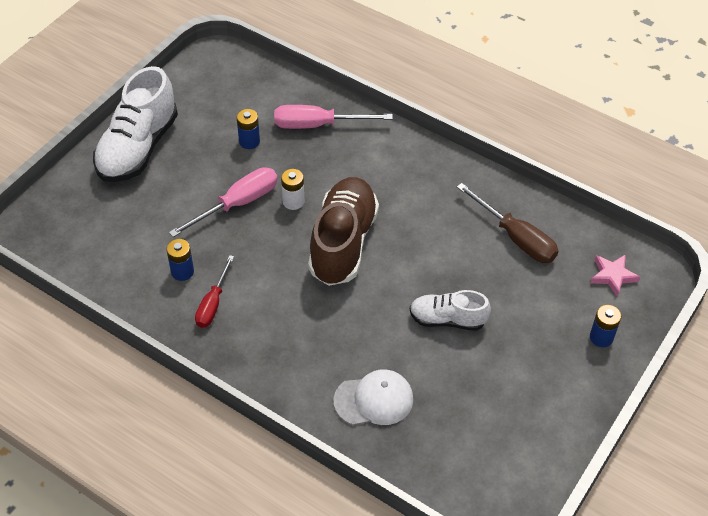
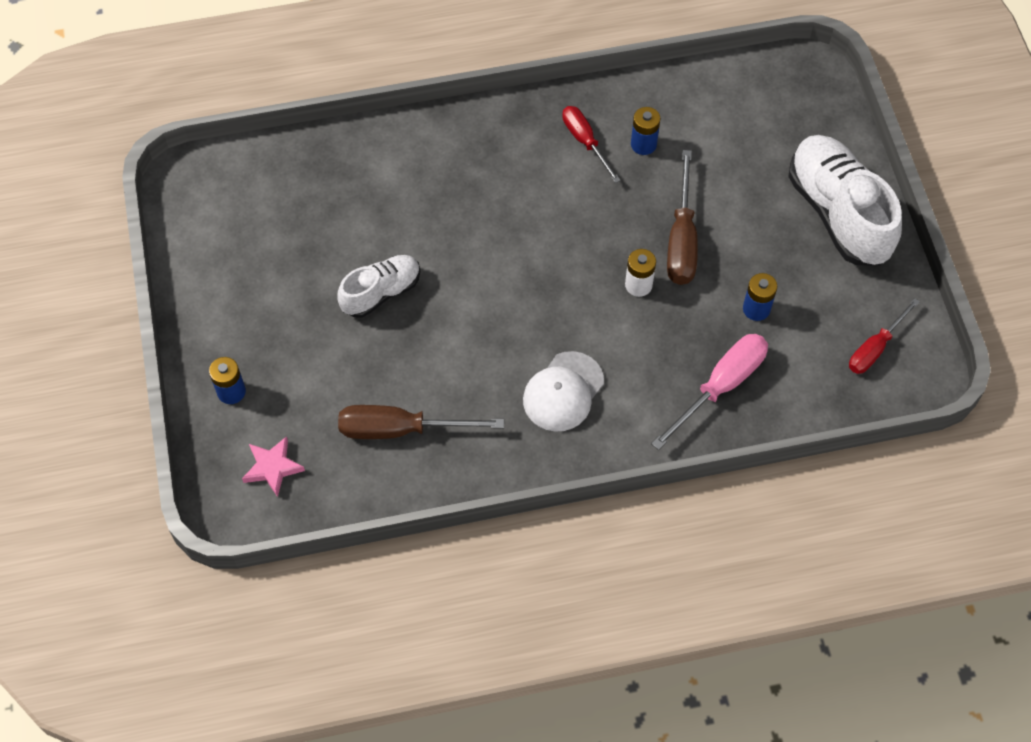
camera: 135 degrees right, 10 degrees up
pink screwdriver [169,167,278,237] -> brown screwdriver [667,150,698,285]
brown shoe [308,177,379,286] -> none
white cap [334,369,413,425] -> white cap moved to [523,351,604,431]
none -> red screwdriver [849,298,920,374]

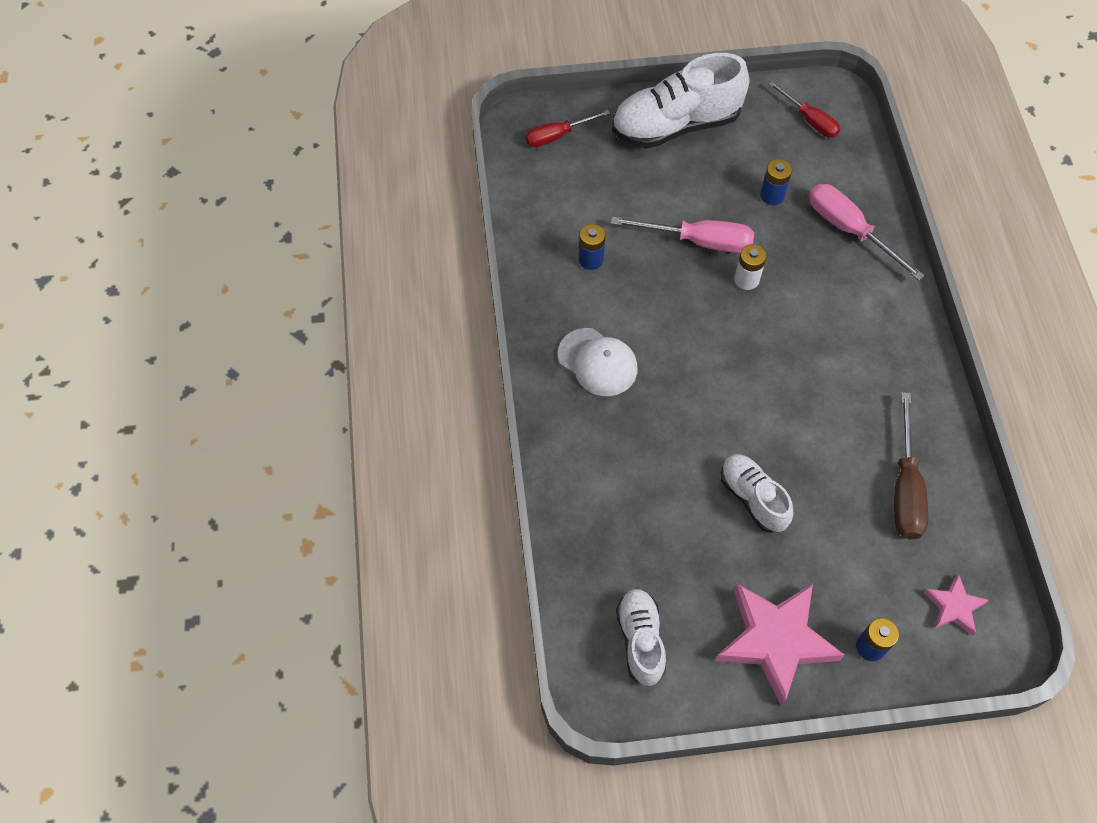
camera: 85 degrees left, 0 degrees up
white cap [523,351,604,431] -> white cap moved to [558,328,637,396]
red screwdriver [562,106,621,183] -> red screwdriver moved to [526,110,610,147]
brown screwdriver [667,150,698,285] -> pink screwdriver [611,216,754,253]
none -> white shoe [616,589,666,686]
none -> pink star [715,583,845,706]

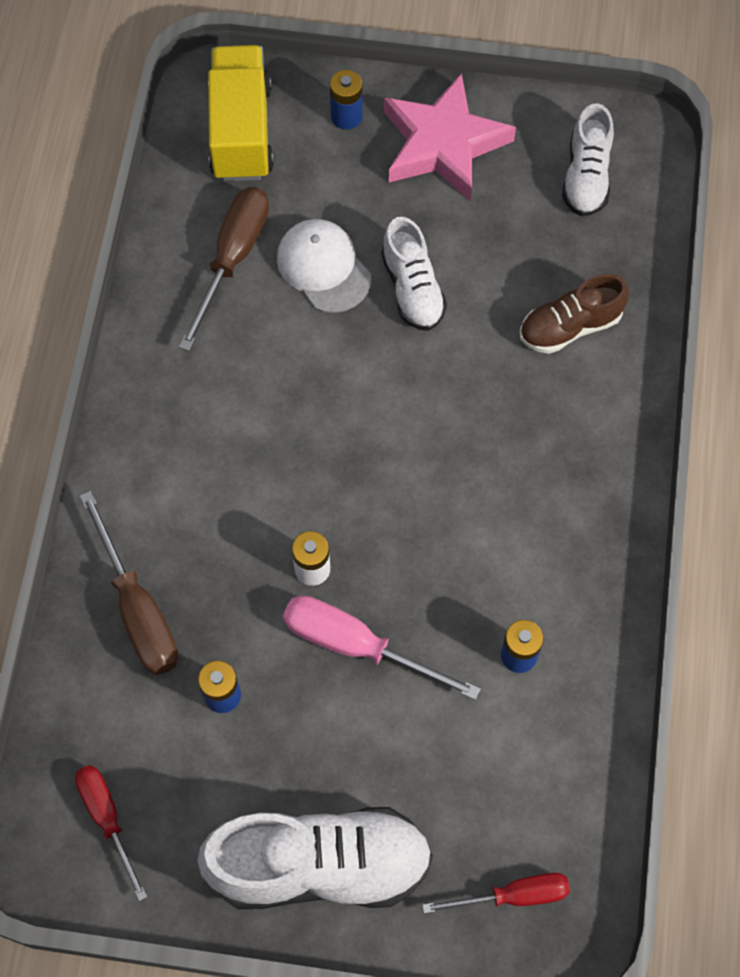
camera: 165 degrees left, 5 degrees up
white cap [558,328,637,396] -> white cap moved to [277,219,371,313]
pink screwdriver [809,184,925,281] -> brown screwdriver [80,491,178,675]
pink star [924,573,989,636] -> yellow truck [208,45,274,182]
none -> brown shoe [520,274,629,354]

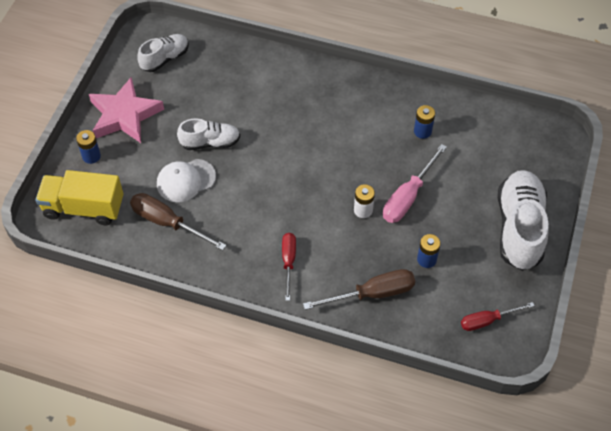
camera: 80 degrees left, 10 degrees down
red screwdriver [422,873,570,914] -> red screwdriver moved to [282,233,296,301]
brown shoe [520,274,629,354] -> none
white shoe [562,103,614,216] -> white shoe turned 60 degrees counterclockwise [137,34,189,72]

